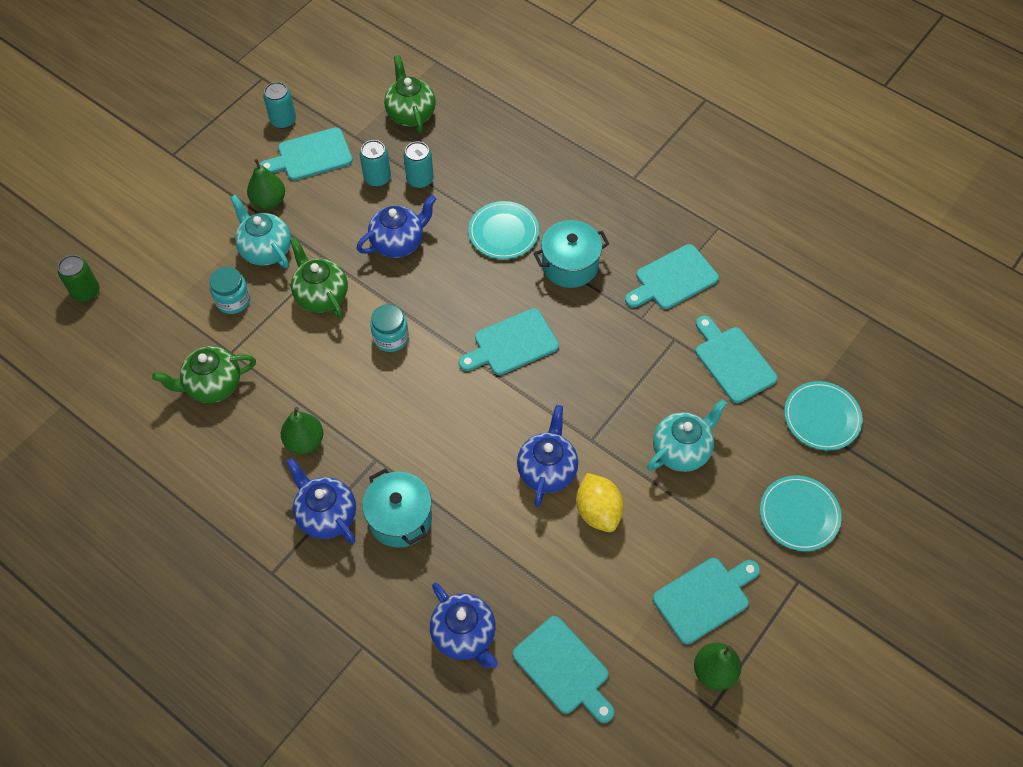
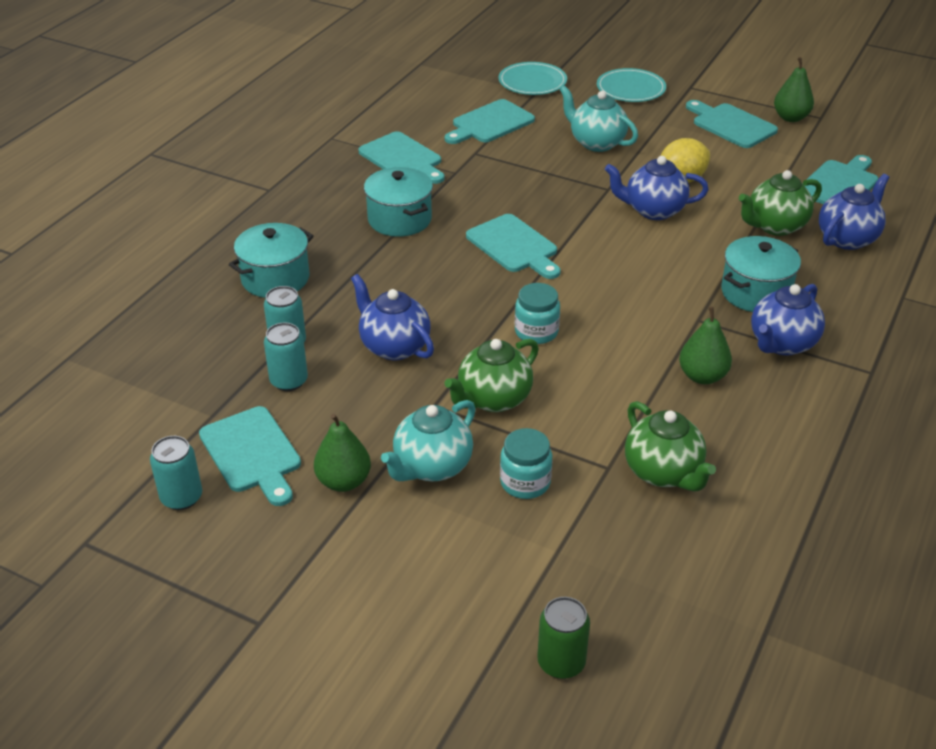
camera: 100 degrees left, 20 degrees down
green teapot [384,55,436,133] -> green teapot moved to [739,170,822,236]
turquoise plate [468,201,539,259] -> none
none -> turquoise pot [229,223,314,298]

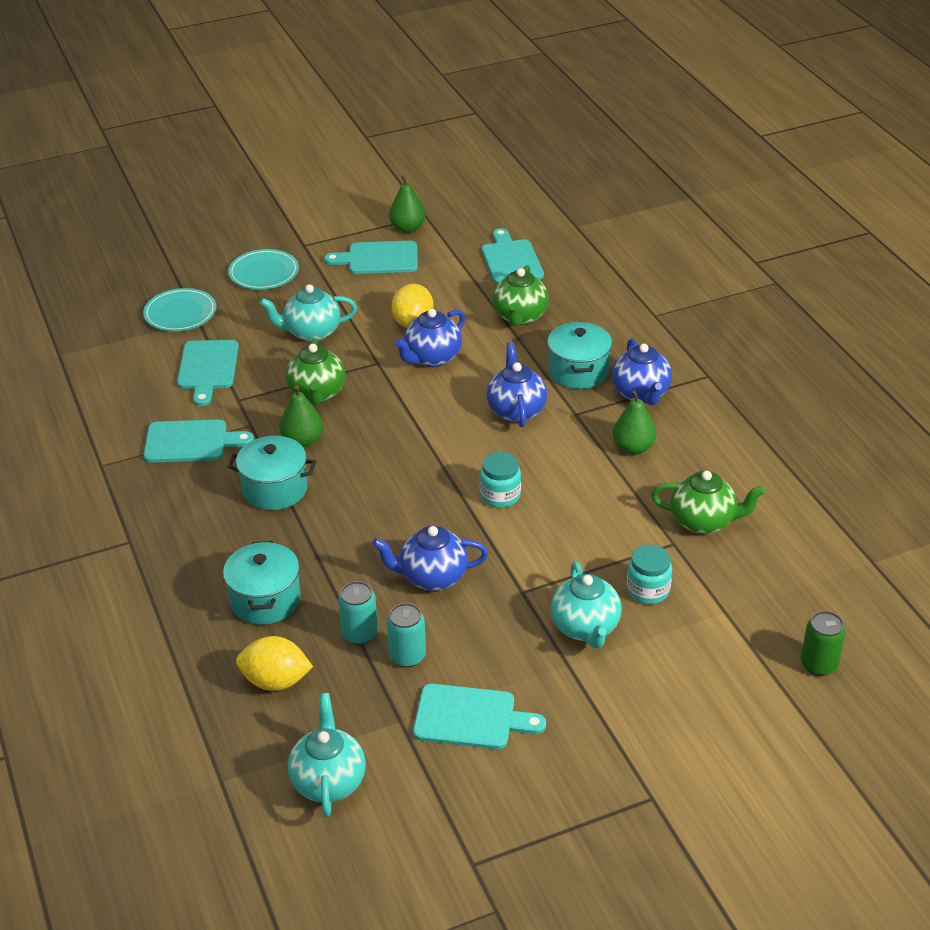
camera: 50 degrees left, 0 degrees up
turquoise can [150,436,202,510] -> none
green pear [314,413,371,492] -> green pear moved to [280,386,323,447]
green teapot [444,339,539,412] -> green teapot moved to [286,338,345,405]
turquoise cutting board [466,214,561,279] -> none
blue teapot [819,174,889,250] -> blue teapot moved to [487,342,547,427]
none -> yellow lemon [236,636,313,691]
none -> turquoise teapot [288,693,366,817]

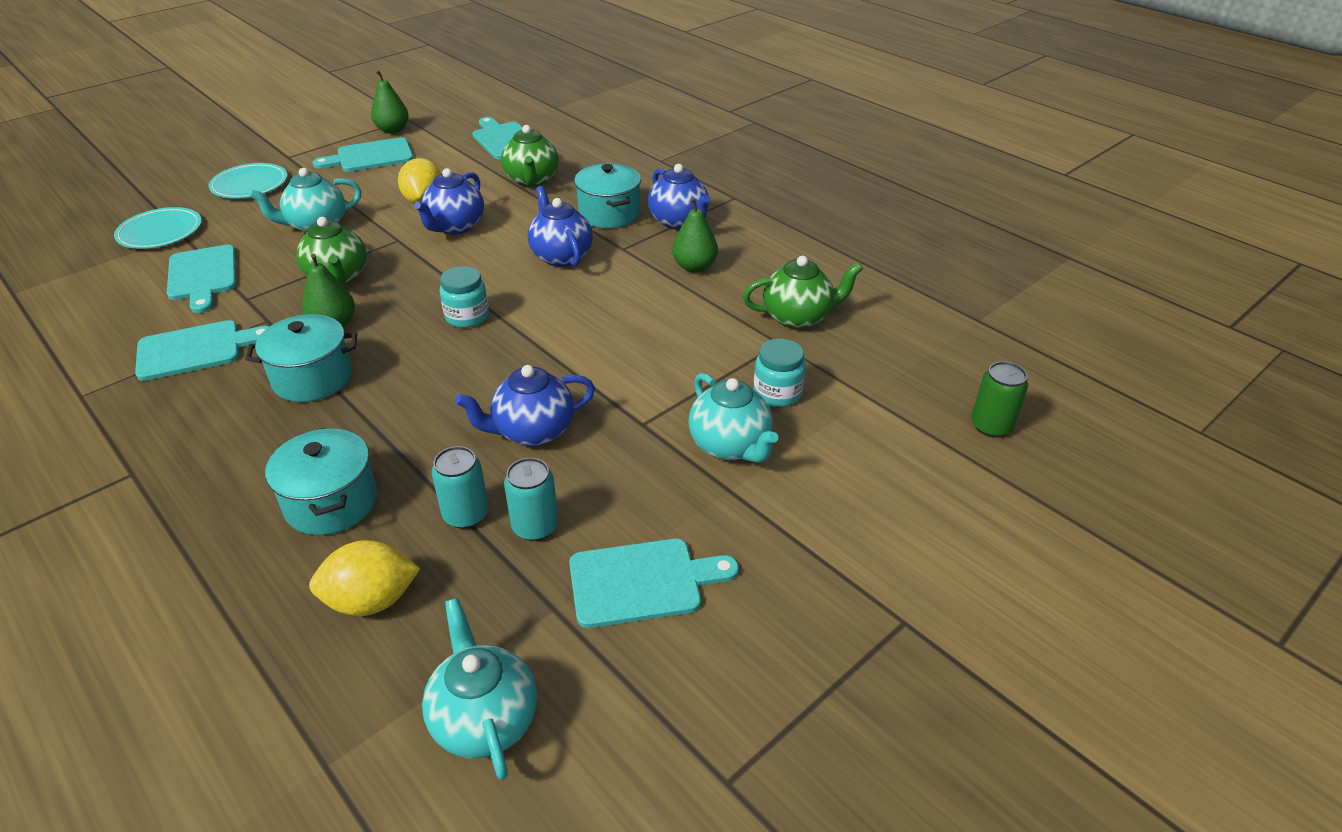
camera: 20 degrees left, 0 degrees up
turquoise jar [480,452,521,508] -> turquoise jar moved to [440,266,489,328]

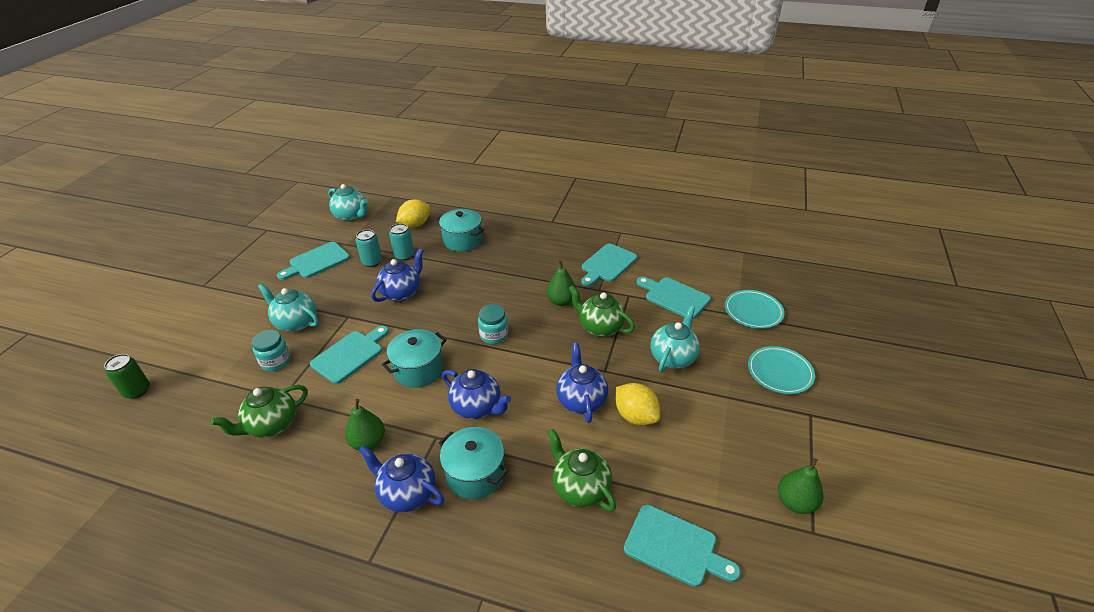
camera: 150 degrees right, 0 degrees up
turquoise pot [245,314,357,402] -> turquoise pot moved to [382,329,447,388]
turquoise cutting board [313,137,414,172] -> turquoise cutting board moved to [310,326,389,384]

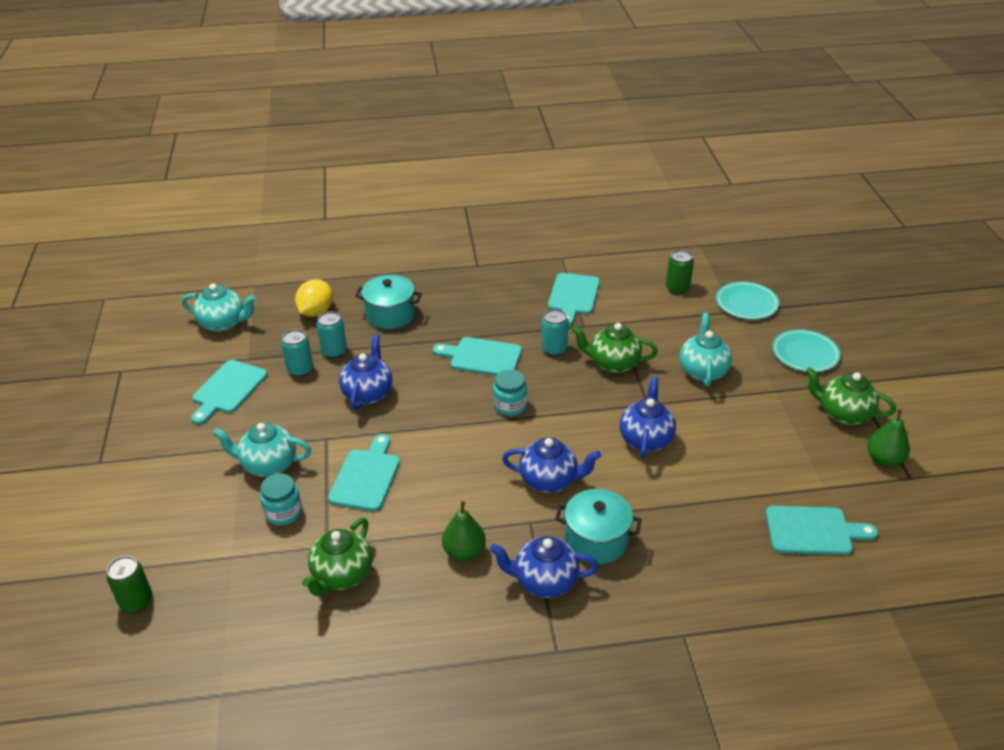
camera: 25 degrees left, 0 degrees up
turquoise pot [382,329,447,388] -> none
green pear [547,260,577,306] -> turquoise can [541,309,568,356]
green teapot [548,429,616,512] -> green teapot moved to [806,367,896,425]
blue teapot [556,343,608,423] -> blue teapot turned 45 degrees clockwise [620,377,676,459]
yellow lemon [616,383,660,425] -> none
turquoise cutting board [637,277,711,319] -> turquoise cutting board moved to [433,337,522,376]
none -> green can [666,250,694,294]

